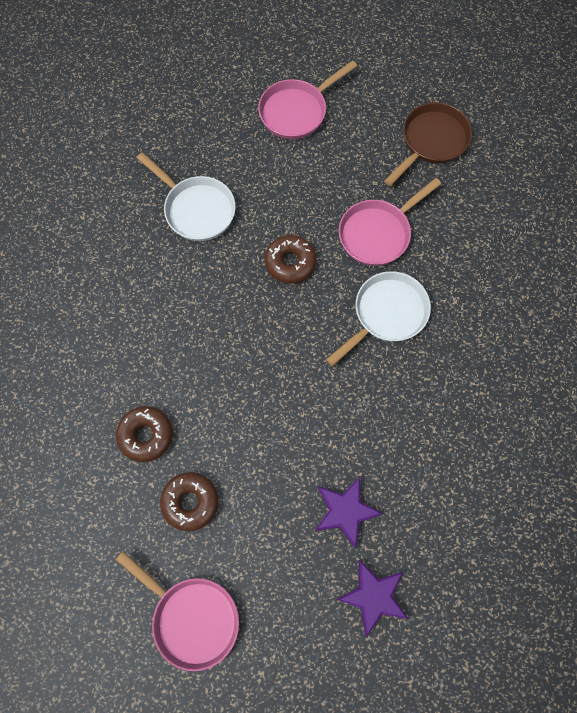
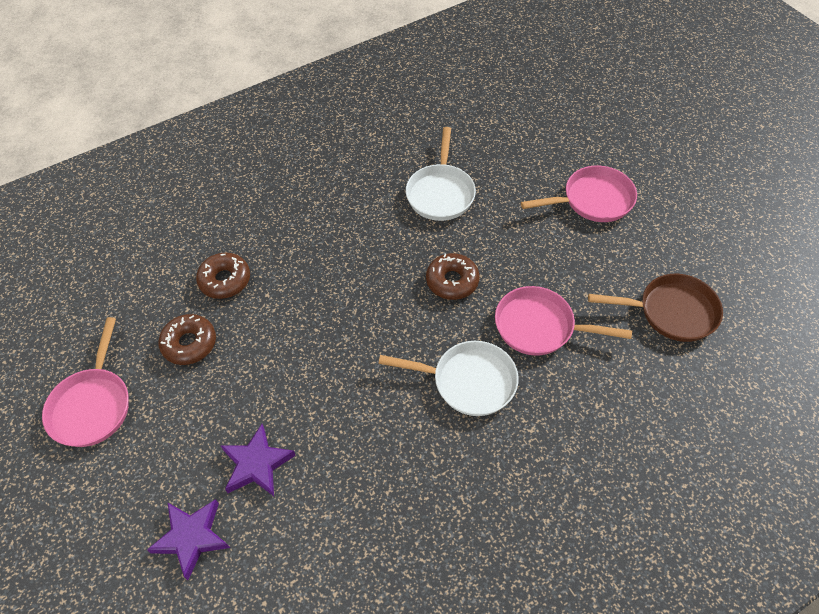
camera: 55 degrees right, 15 degrees down
pink pan [258,60,357,139] -> pink pan turned 150 degrees clockwise [521,166,637,222]

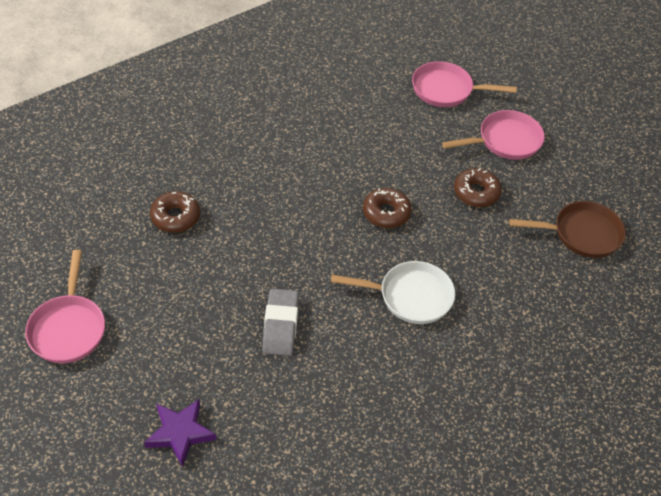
camera: 10 degrees left, 5 degrees down
brown donut [158,314,216,365] -> brown donut moved to [454,168,502,207]
purple star [221,424,296,496] -> none
white pan [406,127,476,221] -> none
pink pan [495,286,632,356] -> pink pan moved to [412,61,517,107]
none -> grey eraser [262,289,299,356]

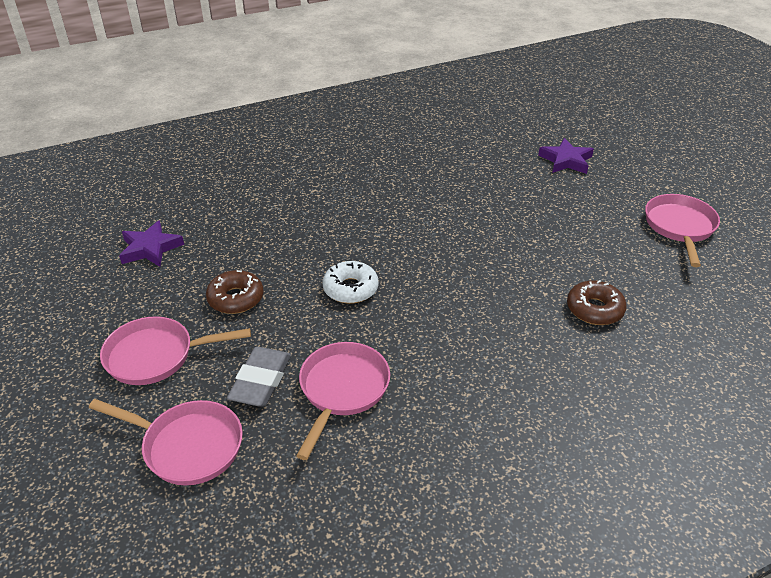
camera: 165 degrees left, 10 degrees down
grey eraser [262,289,299,356] -> grey eraser moved to [227,347,291,407]
white pan [331,261,455,324] -> none
brown donut [363,188,412,228] -> white donut [323,261,379,304]
brown pan [509,201,626,258] -> purple star [119,220,184,267]
none -> pink pan [296,342,390,460]

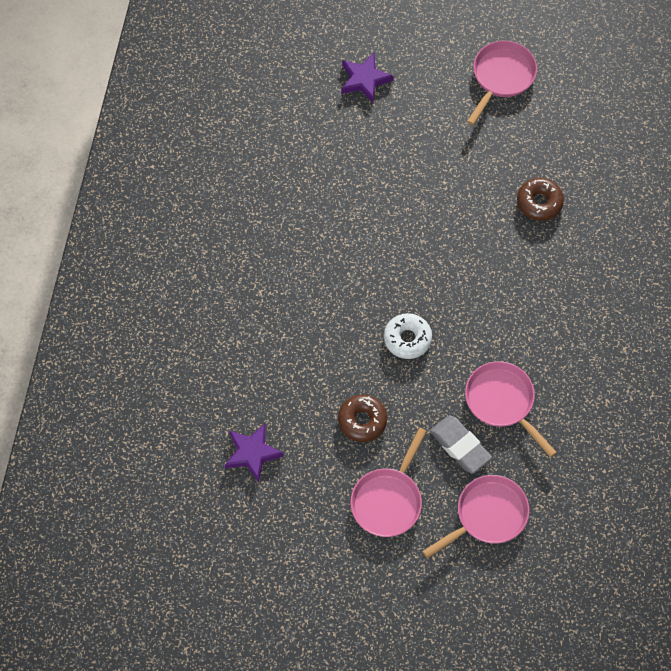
camera: 55 degrees left, 25 degrees up
pink pan [645,194,720,267] -> pink pan turned 75 degrees clockwise [467,41,537,125]

